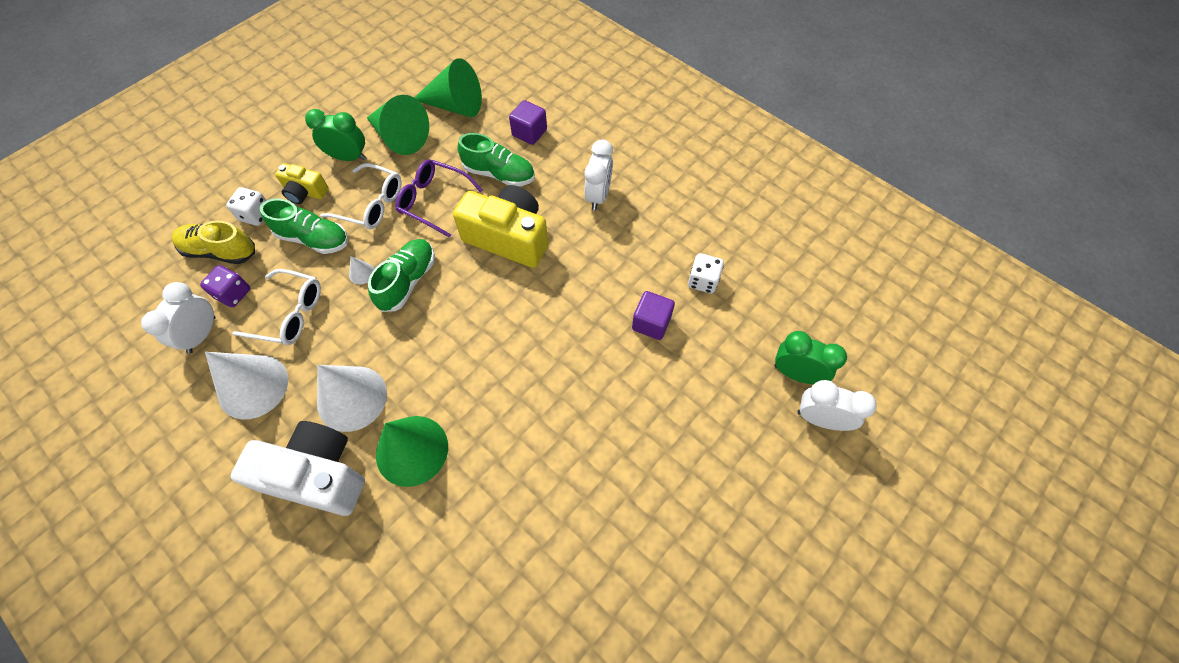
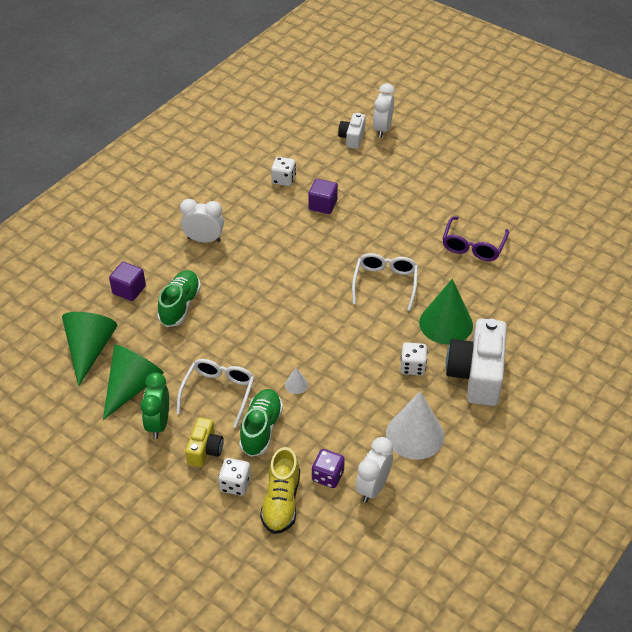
camera: 95 degrees left, 15 degrees down
white clock [141,282,216,354] -> white clock turned 105 degrees clockwise [356,437,393,503]
white glasses [232,269,321,345] -> white glasses moved to [352,253,418,311]
white cone [317,365,387,432] -> white dice [400,342,428,376]
green shoe [368,239,435,312] -> none
purple glasses [395,159,483,238] -> purple glasses moved to [442,216,509,261]
yellow camera [453,185,548,268] -> none
green clock [774,331,847,385] -> white camera [338,113,366,149]

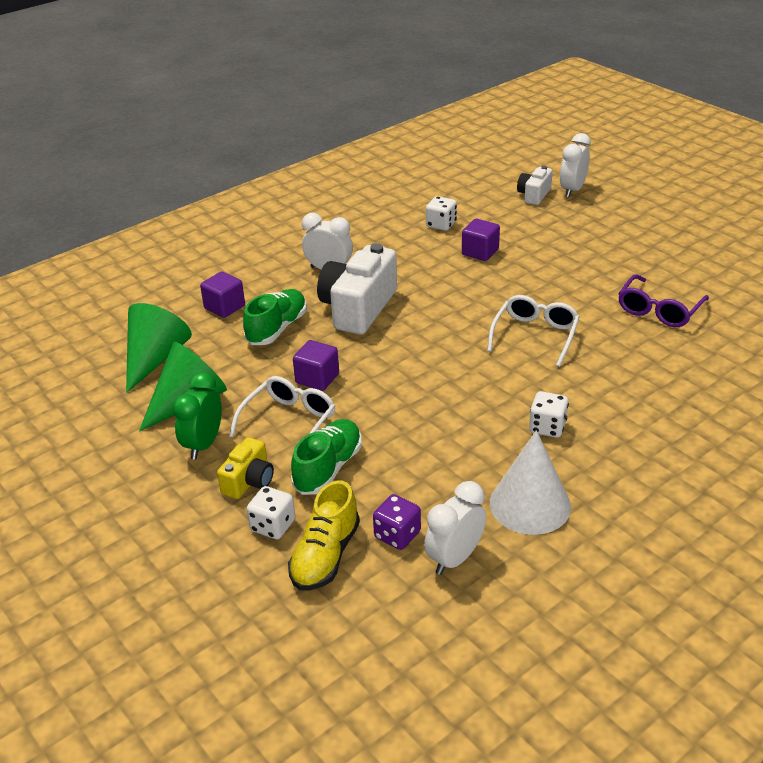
camera: 15 degrees right, 10 degrees down
white cone [285,368,308,394] -> none
green cone [419,279,473,344] -> none
white camera [446,318,507,406] -> white camera moved to [317,243,397,335]
none -> purple cube [293,340,339,391]

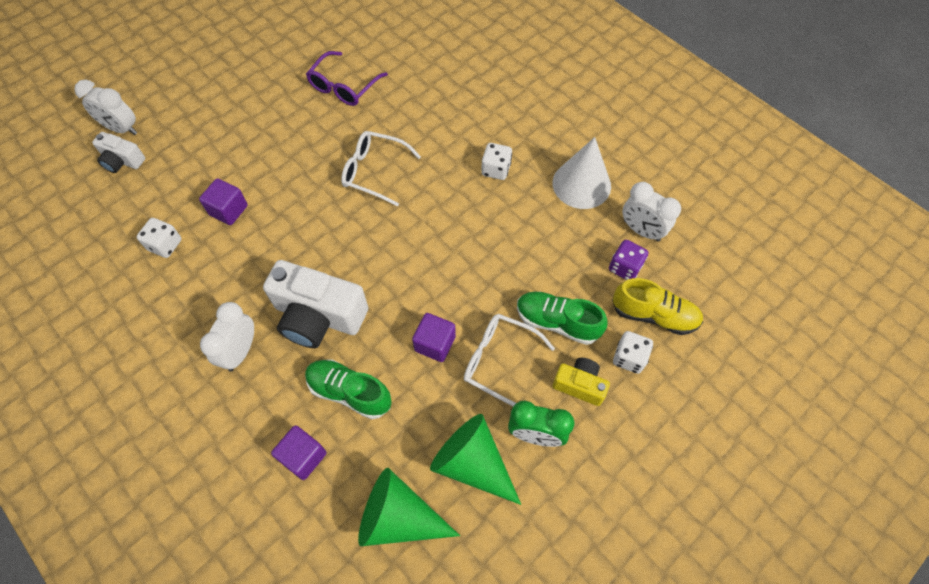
camera: 95 degrees left, 25 degrees up
purple glasses [618,274,709,327] -> purple glasses turned 90 degrees clockwise [306,51,388,106]

